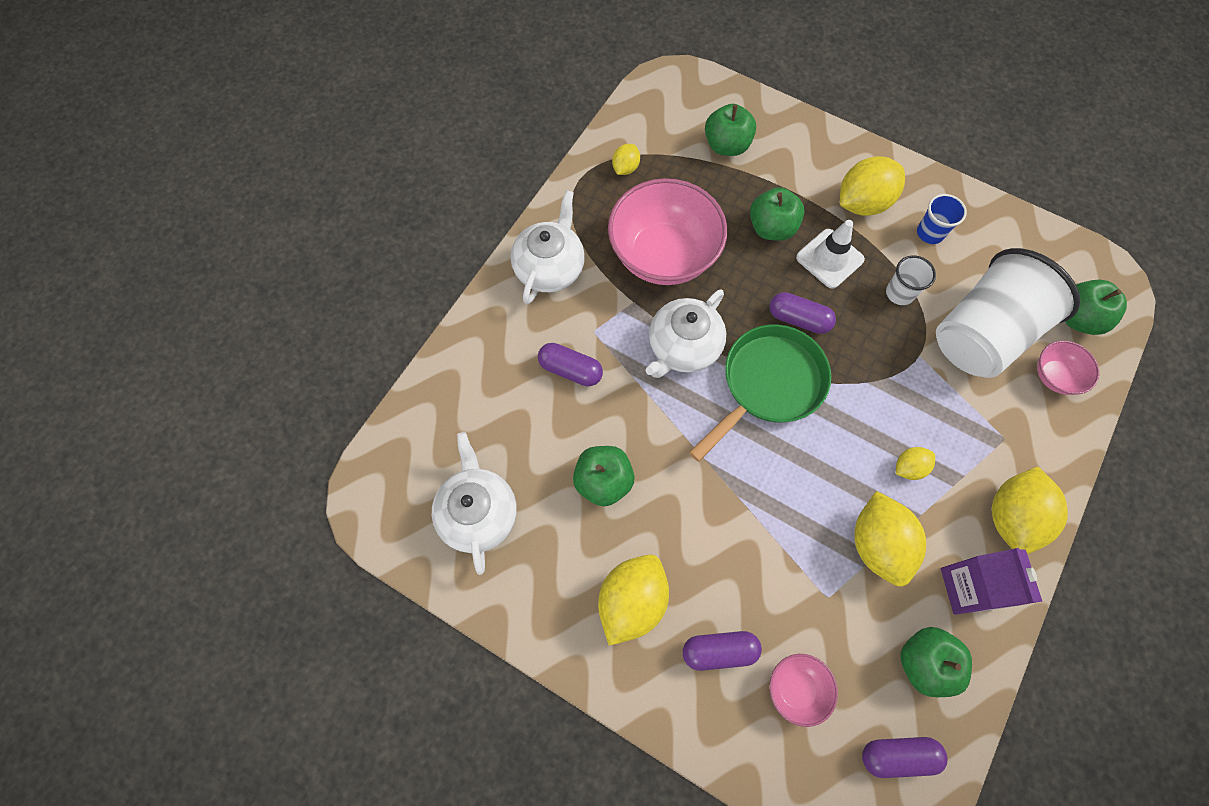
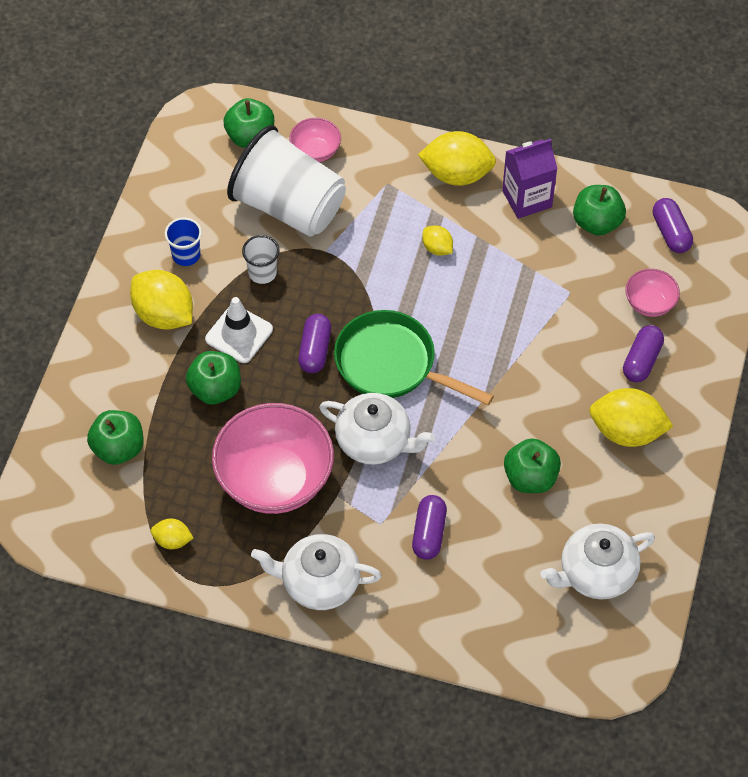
camera: 105 degrees left, 10 degrees down
purple capsule [683,631,762,671] -> purple capsule turned 45 degrees clockwise [623,325,664,383]
yellow lemon [854,491,926,587] -> none

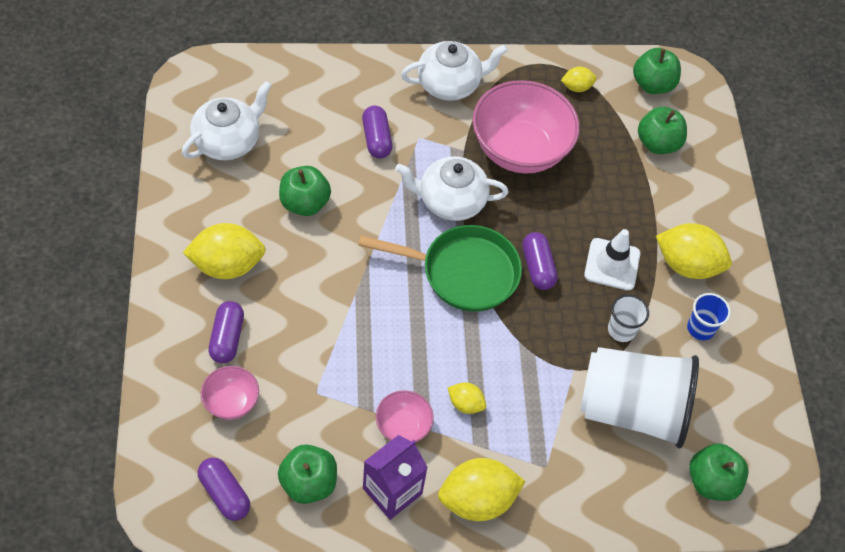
camera: 155 degrees right, 0 degrees up
green apple [186,351,241,404] -> green apple moved to [633,48,681,94]
pink bowl [289,118,341,162] -> pink bowl moved to [376,390,434,443]

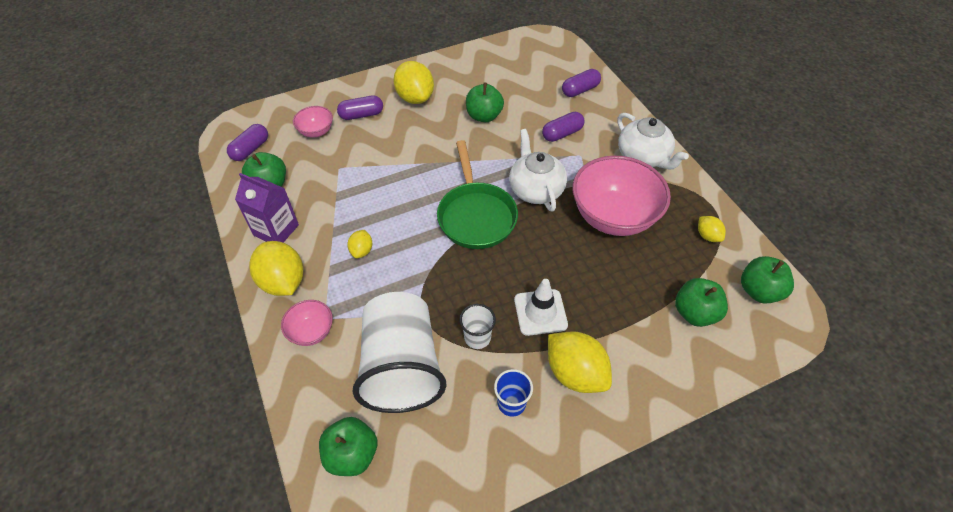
camera: 75 degrees right, 5 degrees down
white teapot [182,81,272,160] -> none
pink bowl [376,390,434,443] -> pink bowl moved to [281,300,333,346]
purple capsule [522,232,558,290] -> purple capsule moved to [562,69,601,97]
yellow lemon [656,223,732,279] -> yellow lemon turned 45 degrees counterclockwise [548,331,612,393]

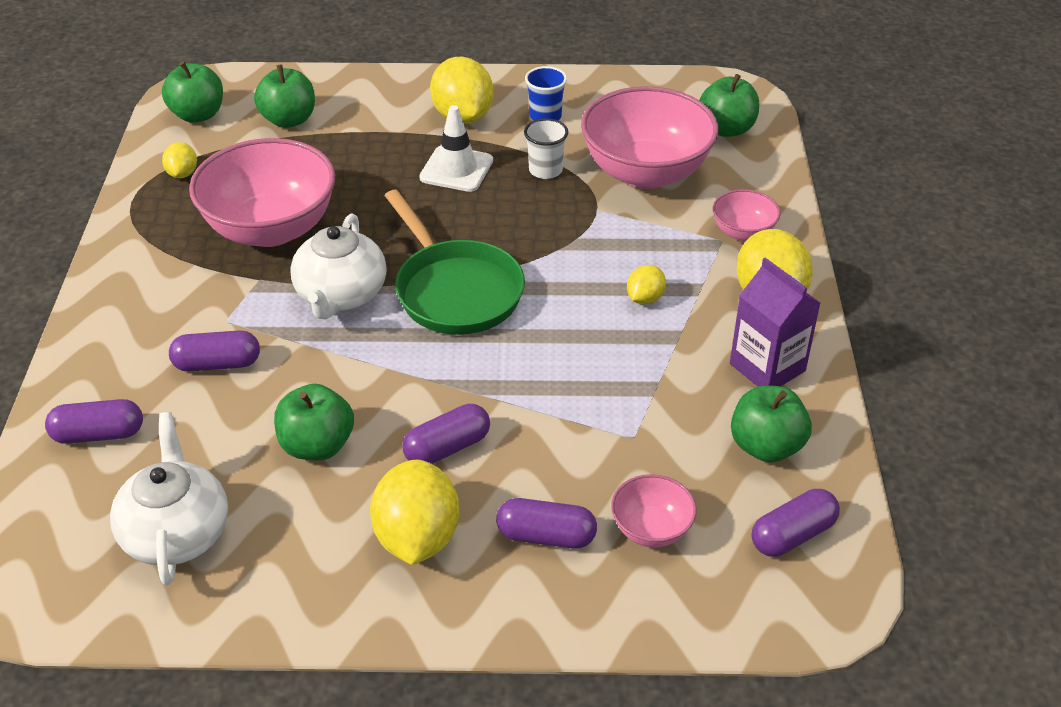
camera: 155 degrees left, 10 degrees down
white cup [352,292,447,413] -> pink bowl [581,86,719,189]
green pan [437,140,518,249] -> green pan turned 135 degrees clockwise [385,190,525,335]
white teapot [617,113,689,170] -> white teapot moved to [110,412,228,585]
none -> purple capsule [402,404,490,464]

